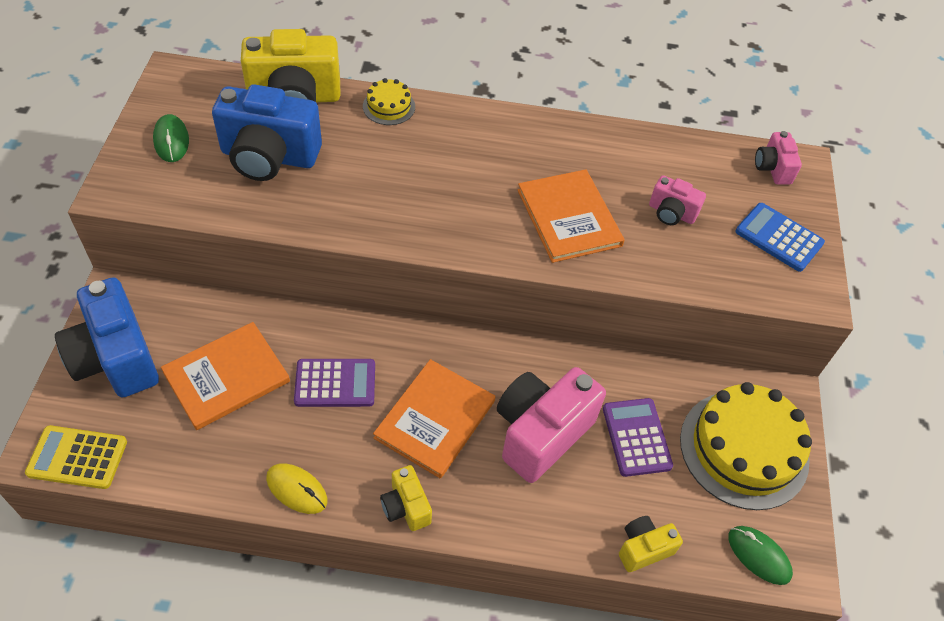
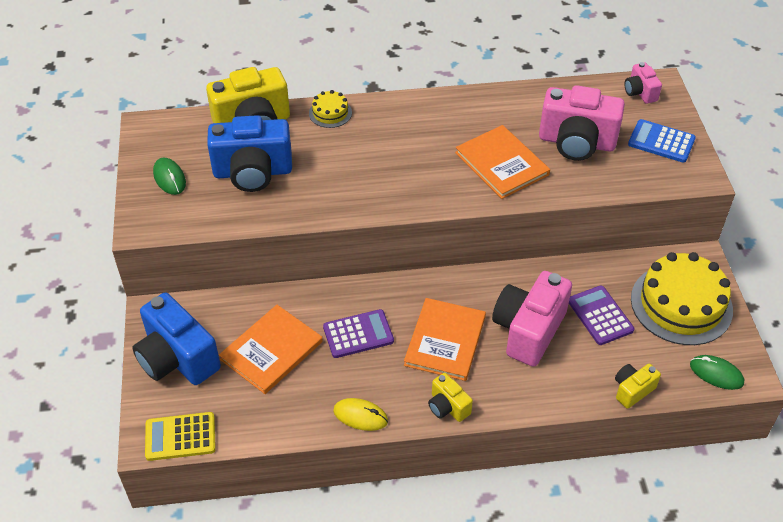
camera: 10 degrees left, 5 degrees down
pink camera [649,175,706,225] -> pink camera [539,85,625,161], size x1.99

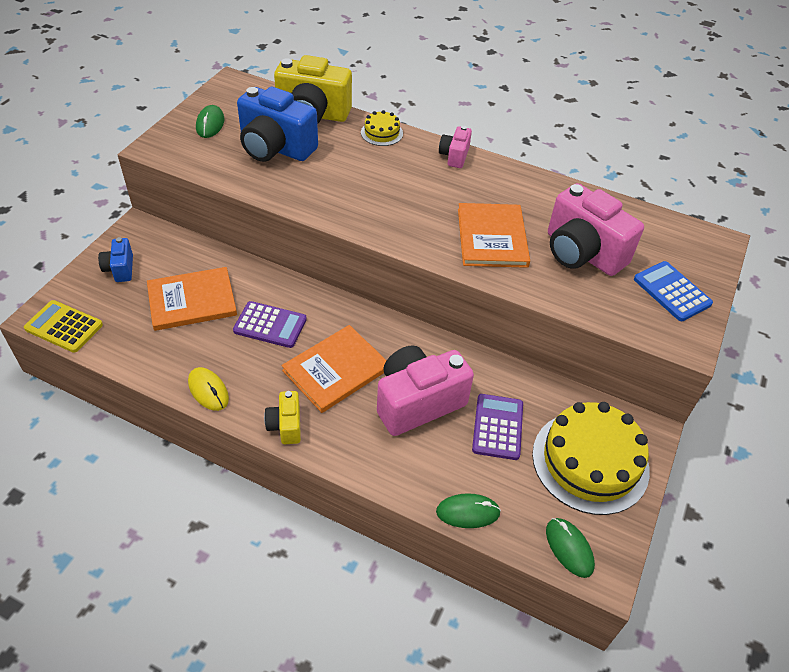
camera: 30 degrees right, 0 degrees up
blue camera [132,293,221,385] -> blue camera [98,237,133,282], size x0.50
yellow camera [615,364,661,409] -> green mouse [436,493,501,528]
pink camera [624,62,662,104] -> pink camera moved to [439,126,472,168]

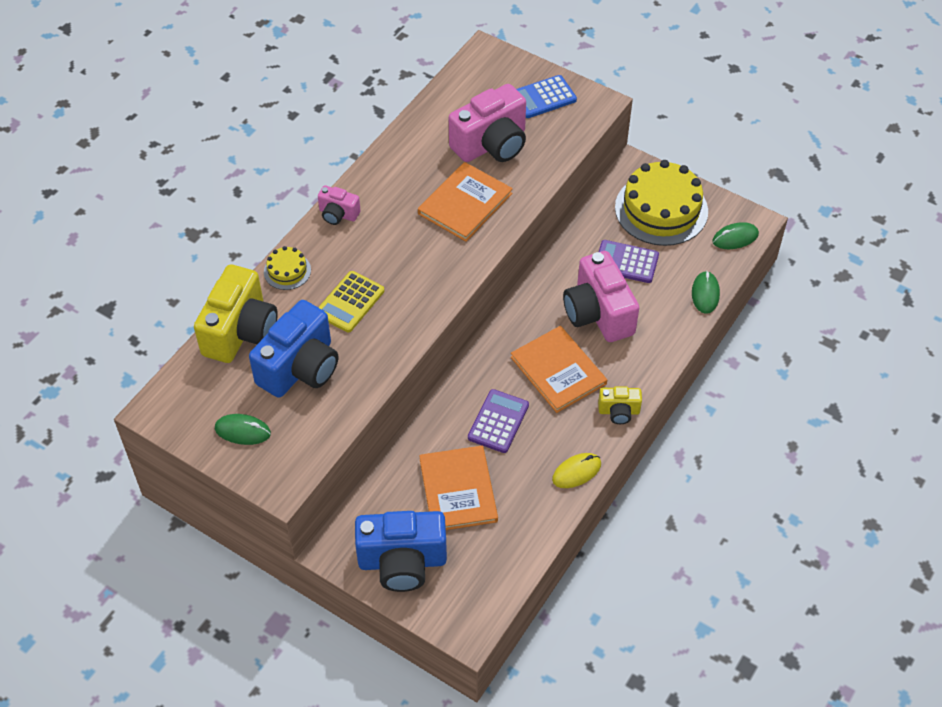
camera: 80 degrees left, 5 degrees up
yellow calculator [24,300,103,353] -> yellow calculator moved to [318,271,384,332]
blue camera [98,237,133,282] -> blue camera [355,511,447,592], size x1.99
orange book [458,203,530,268] -> orange book turned 60 degrees counterclockwise [418,162,513,242]

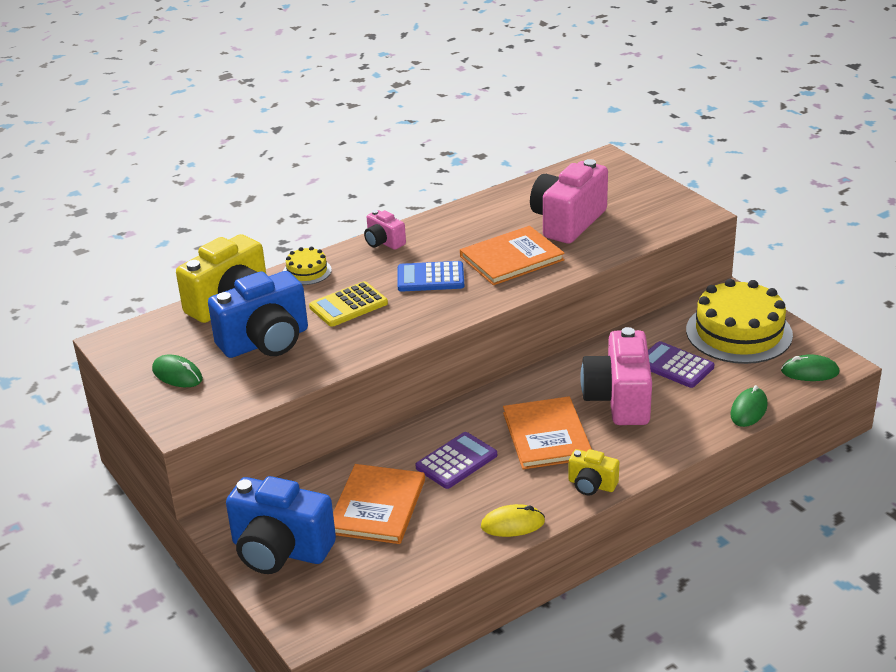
camera: 25 degrees right, 20 degrees down
pink camera [449,84,526,162] -> pink camera turned 135 degrees clockwise [530,159,608,244]
blue calculator [516,75,577,118] -> blue calculator moved to [397,261,464,292]

